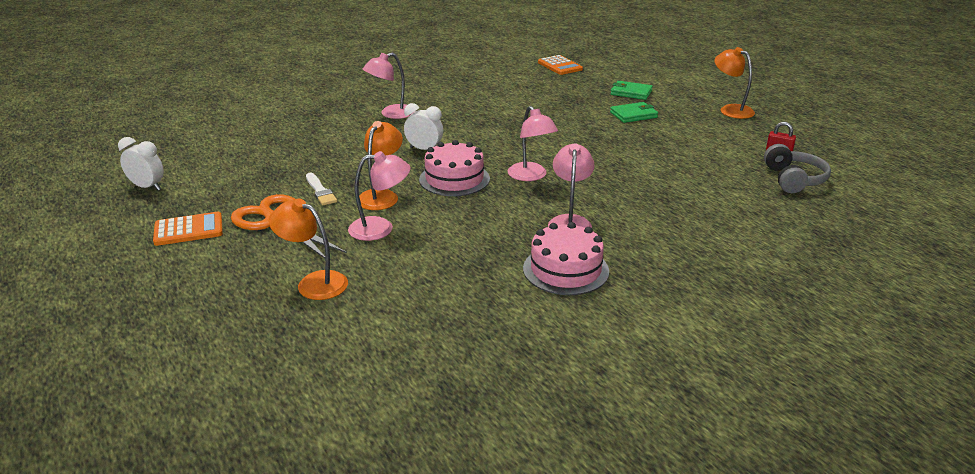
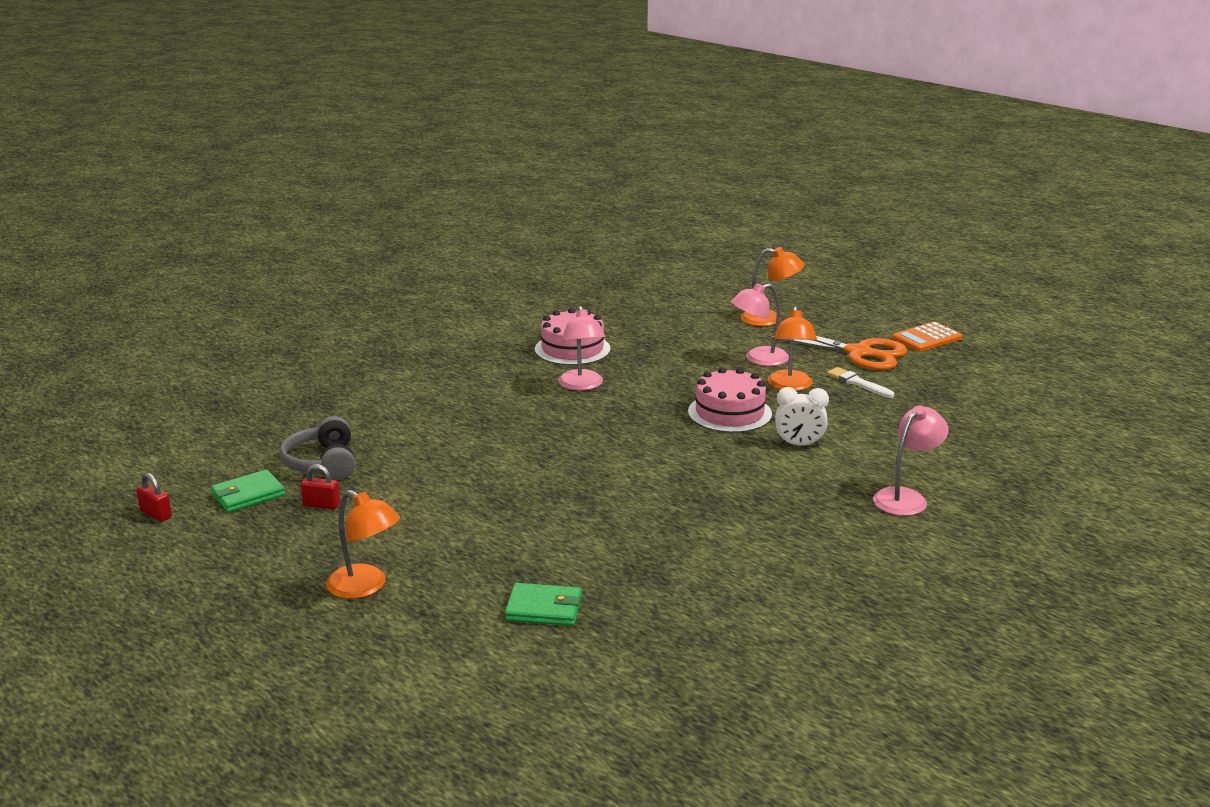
camera: 165 degrees right, 5 degrees down
white clock [118,137,164,190] -> none
pink lamp [508,106,558,181] -> none
orange calculator [538,55,583,75] -> none
green wallet [610,102,658,123] -> green wallet moved to [211,469,285,513]
none -> red padlock [136,473,172,522]

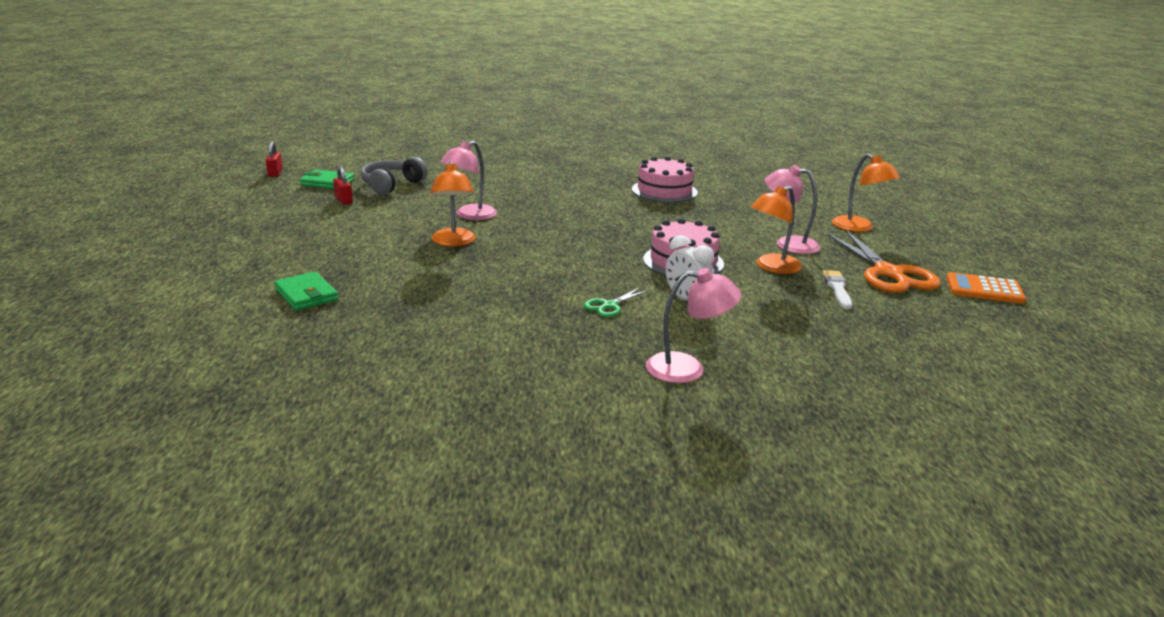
camera: 45 degrees right, 0 degrees up
orange lamp [326,490,400,599] -> orange lamp moved to [430,161,476,246]
pink lamp [558,306,605,391] -> pink lamp moved to [440,140,497,220]
none -> green scissors [584,287,649,317]

